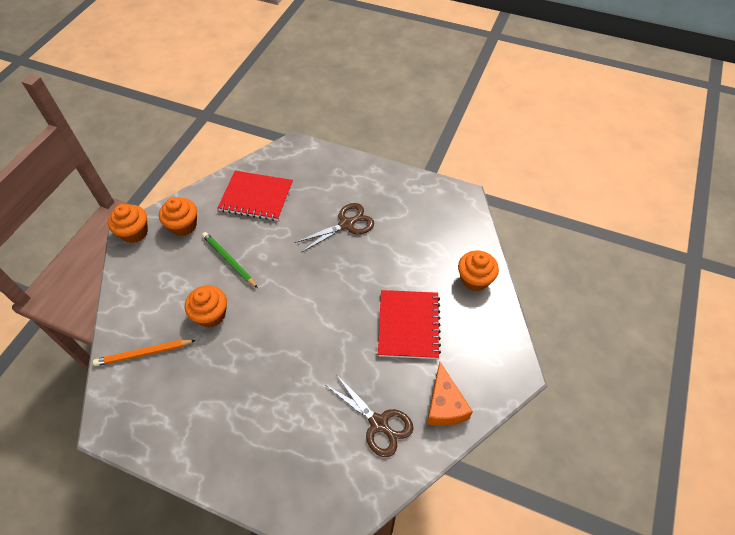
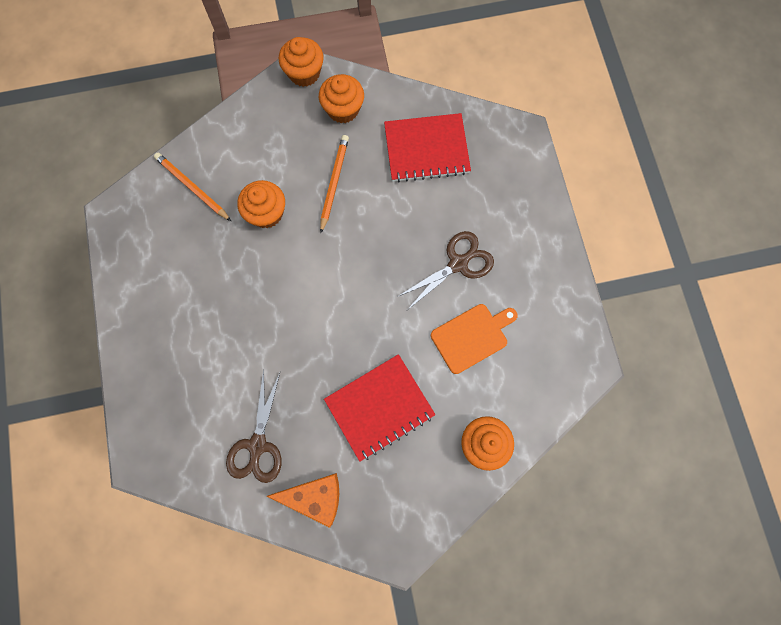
camera: 55 degrees right, 20 degrees up
green pencil [202,232,258,288] -> orange pencil [320,135,349,233]
red notebook [218,171,293,221] -> red notebook turned 75 degrees counterclockwise [384,113,471,182]
brown scissors [295,203,374,253] -> brown scissors turned 60 degrees counterclockwise [397,231,494,310]
orange cheese [427,362,473,426] -> orange cheese turned 135 degrees counterclockwise [267,473,339,528]
none -> orange cutting board [431,304,518,374]

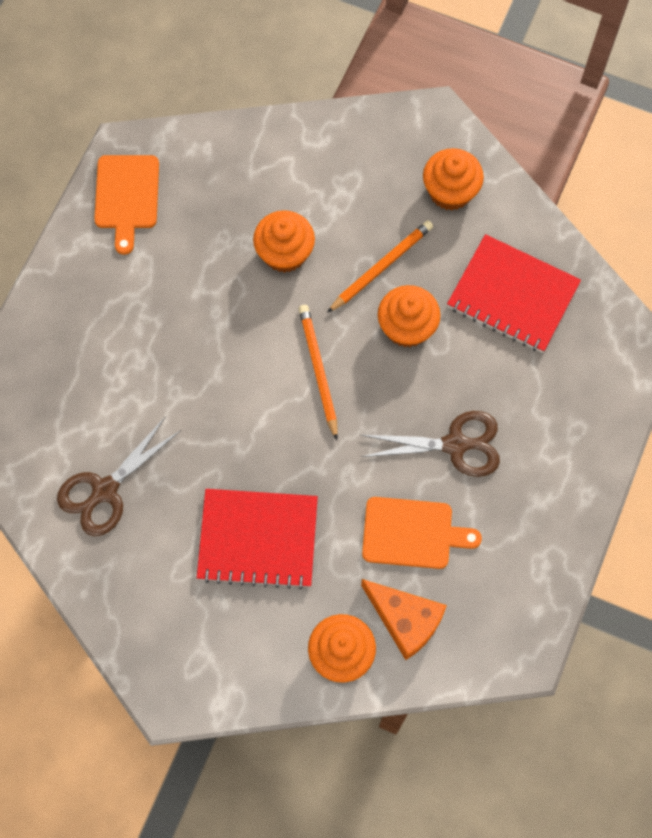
camera: 35 degrees right, 5 degrees down
orange pencil [154,153,231,221] -> orange pencil moved to [299,305,338,440]
orange cheese [267,473,339,528] -> orange cheese moved to [361,579,447,660]
orange cupcake [279,37,324,87] -> orange cupcake moved to [378,285,441,347]
none -> orange cutting board [94,155,159,255]

